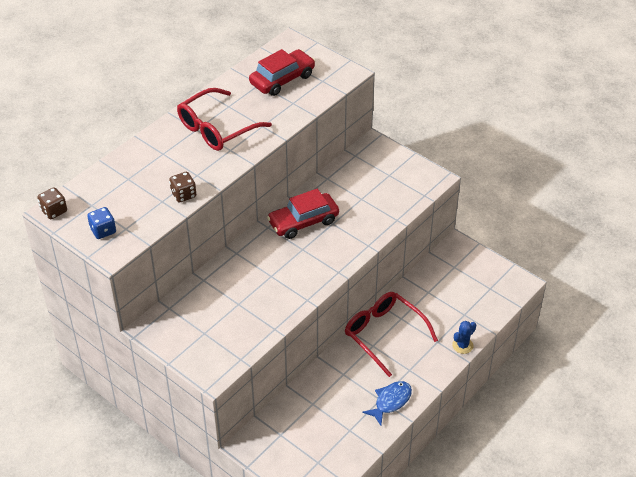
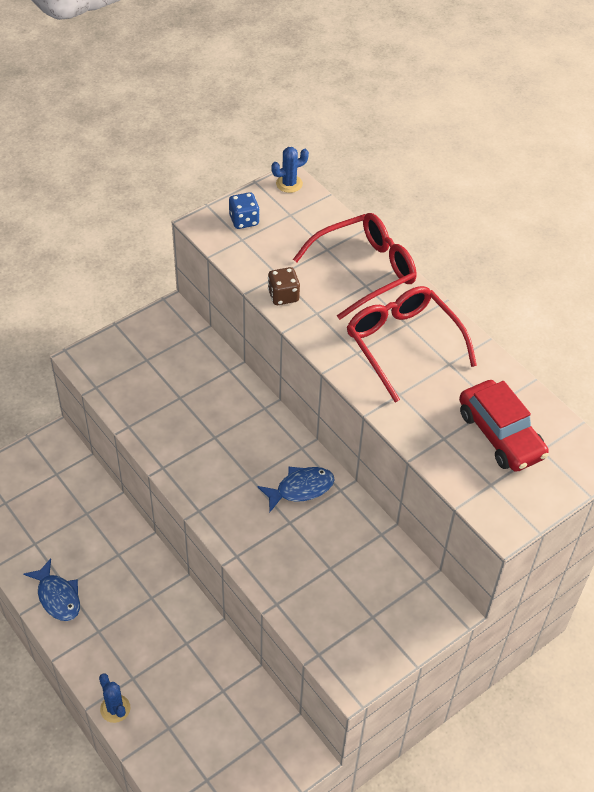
camera: 100 degrees right, 5 degrees up
brown dice [37,187,67,219] -> blue cactus [271,147,309,193]
red car [267,189,339,239] -> blue fish [257,467,335,512]
red glasses [345,292,438,377] -> red glasses moved to [293,213,416,320]

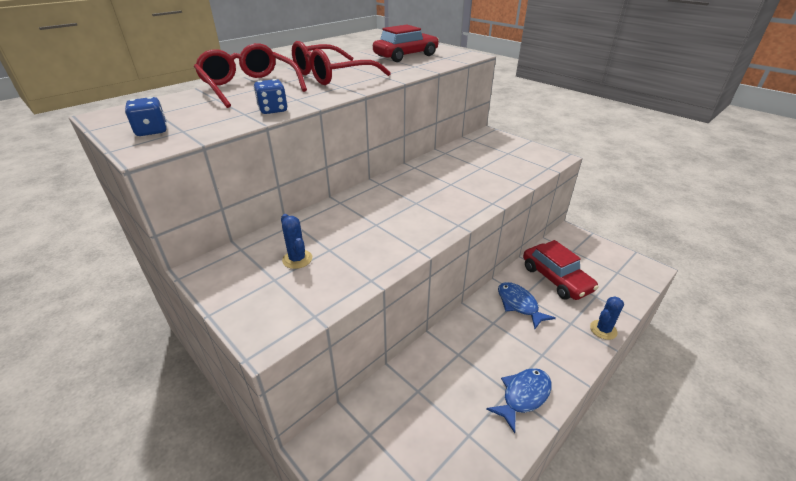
camera: 95 degrees left, 15 degrees down
blue fish [257,467,335,512] -> blue fish moved to [498,282,556,329]
brown dice [268,267,300,305] -> blue dice [254,79,288,114]
blue cactus [271,147,309,193] -> blue cactus moved to [281,214,312,269]
none -> red car [523,240,599,300]

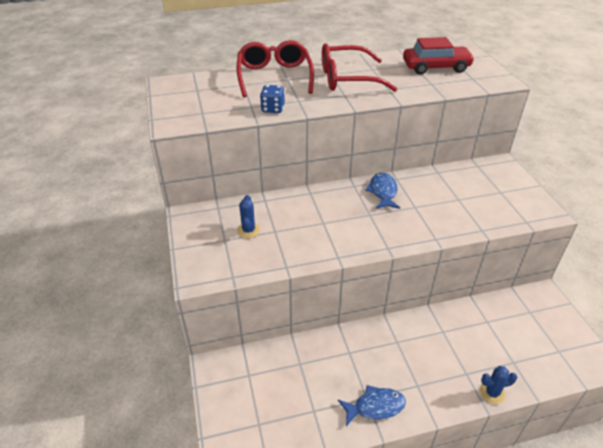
camera: 30 degrees right, 5 degrees up
blue dice [125,97,167,136] -> none
blue fish [498,282,556,329] -> blue fish moved to [365,172,400,209]
red car [523,240,599,300] -> none

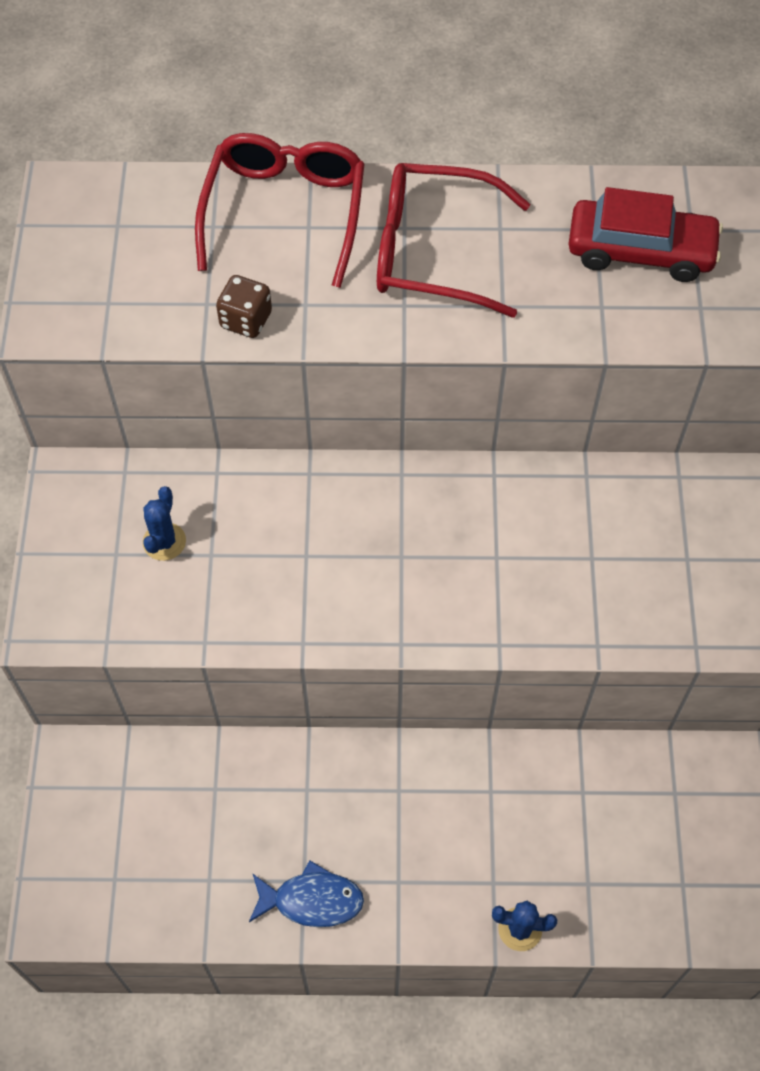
camera: 15 degrees right, 20 degrees up
blue dice [260,85,285,113] -> brown dice [216,275,272,338]
blue fish [365,172,400,209] -> none

